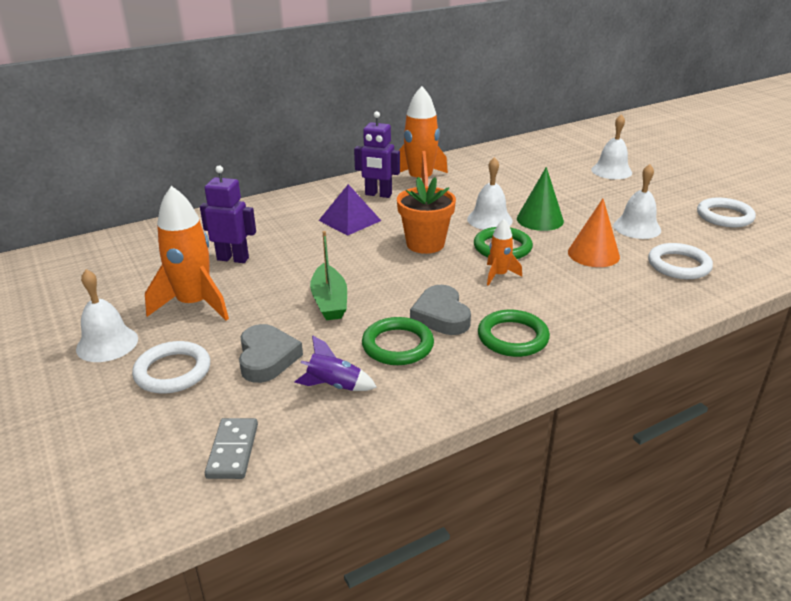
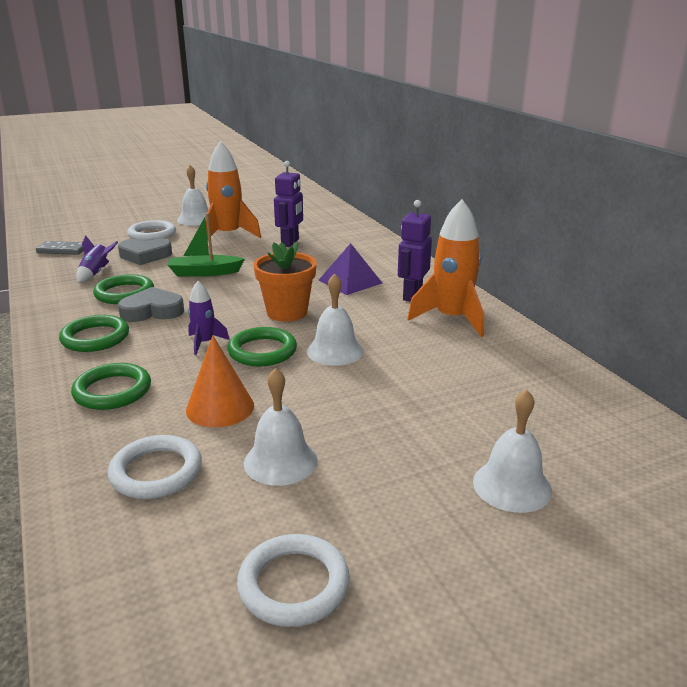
camera: 95 degrees right, 5 degrees down
orange rocket [487,219,522,286] -> purple rocket [188,281,229,355]
green cone [517,167,564,231] -> none
none -> green ring [71,363,151,410]

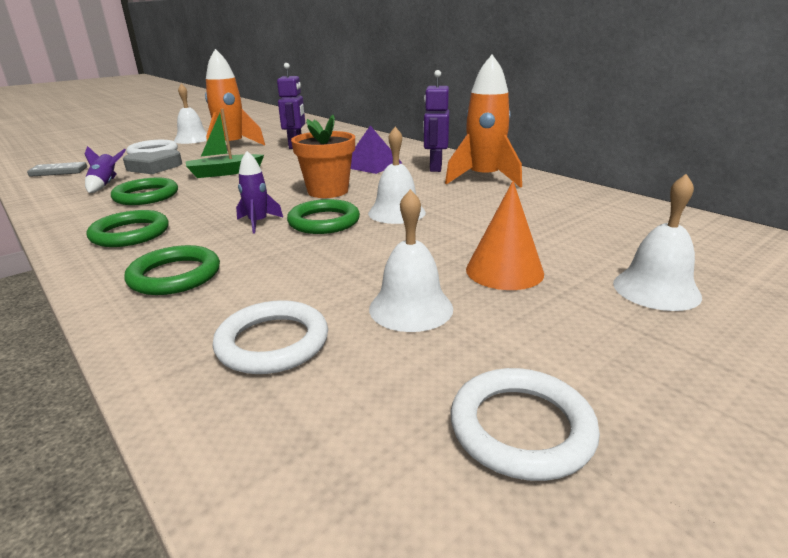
camera: 15 degrees left, 0 degrees up
grey heart [118,287,184,322] -> none
orange cone [186,335,254,428] -> orange cone moved to [466,181,544,290]

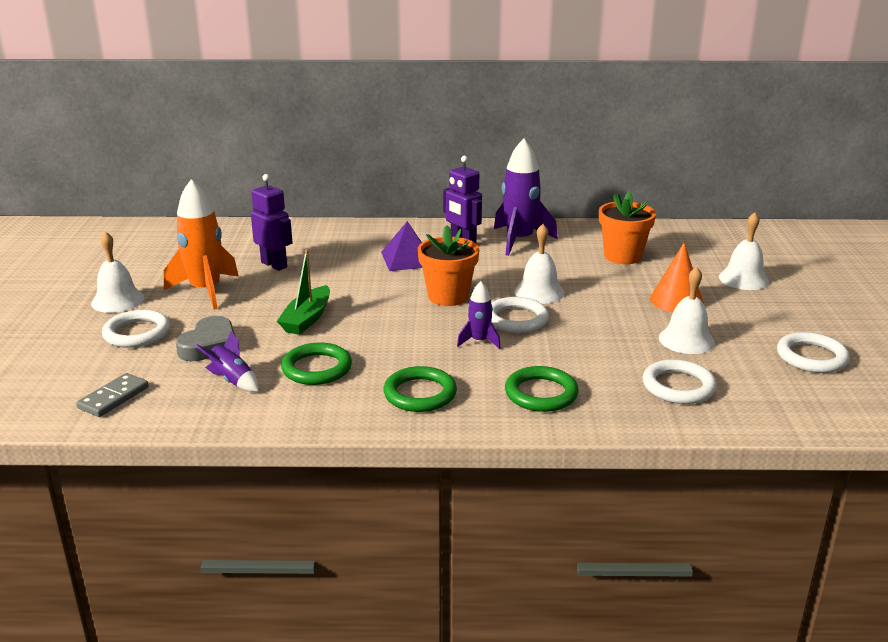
camera: 50 degrees left, 0 degrees up
green ring [287,199,360,234] -> white ring [491,297,549,333]
orange rocket [445,54,522,188] -> purple rocket [494,139,558,256]
none -> orange flower pot [599,191,656,264]

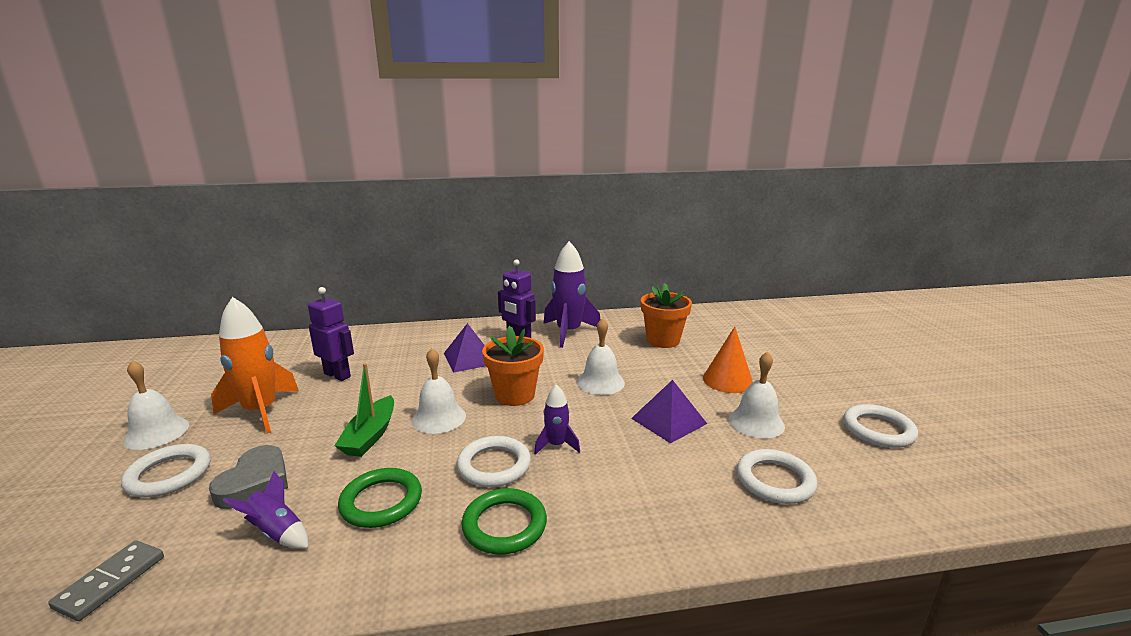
camera: 10 degrees left, 5 degrees down
white ring [491,297,549,333] -> white ring moved to [457,436,531,487]
green ring [505,366,579,412] -> none
white bell [719,212,769,290] -> white bell moved to [412,348,466,434]
none -> purple pyramid [631,380,707,443]

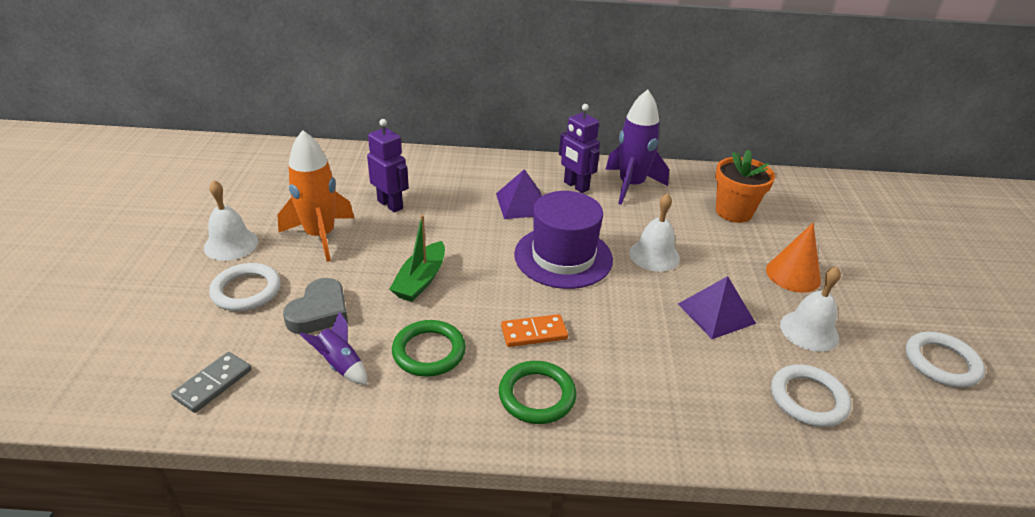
camera: 10 degrees right, 15 degrees up
white bell [412,348,466,434] -> none
white ring [457,436,531,487] -> orange domino [501,314,568,347]
orange flower pot [482,326,544,406] -> purple hat [514,191,613,289]
purple rocket [534,384,580,455] -> none

